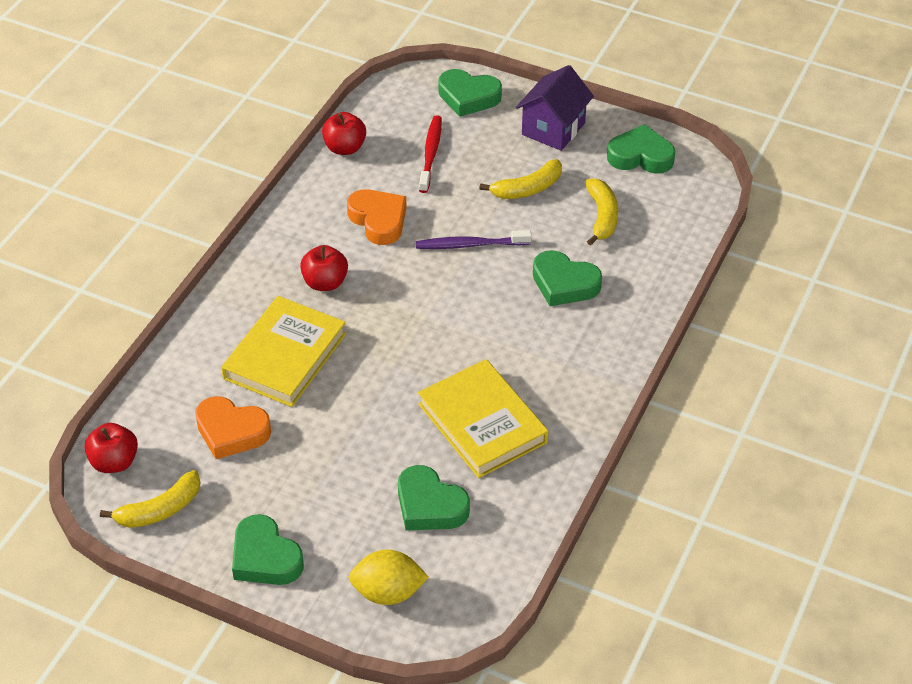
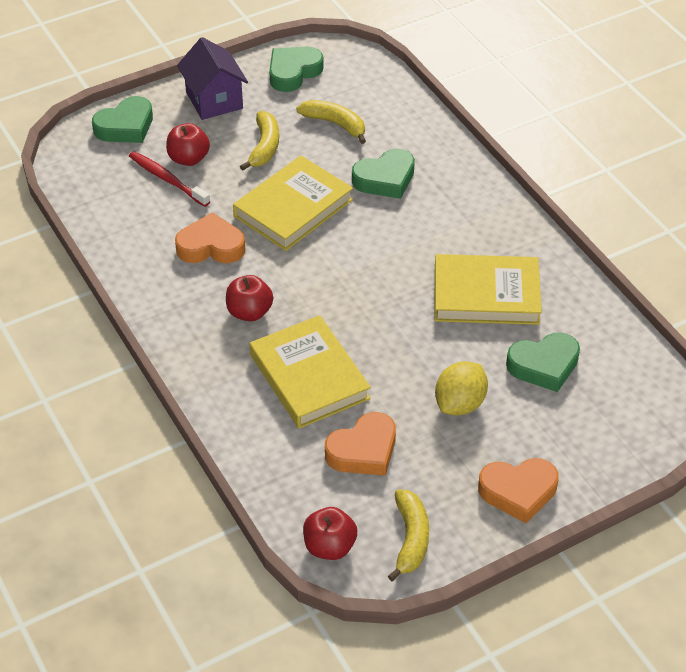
camera: 55 degrees left, 0 degrees up
green heart [232,514,304,585] -> orange heart [478,458,559,523]
red apple [322,112,366,155] -> red apple moved to [166,123,210,166]
yellow lemon [348,549,429,605] -> yellow lemon moved to [435,361,488,415]
purple toothbrush [416,230,532,249] -> yellow book [233,156,353,251]

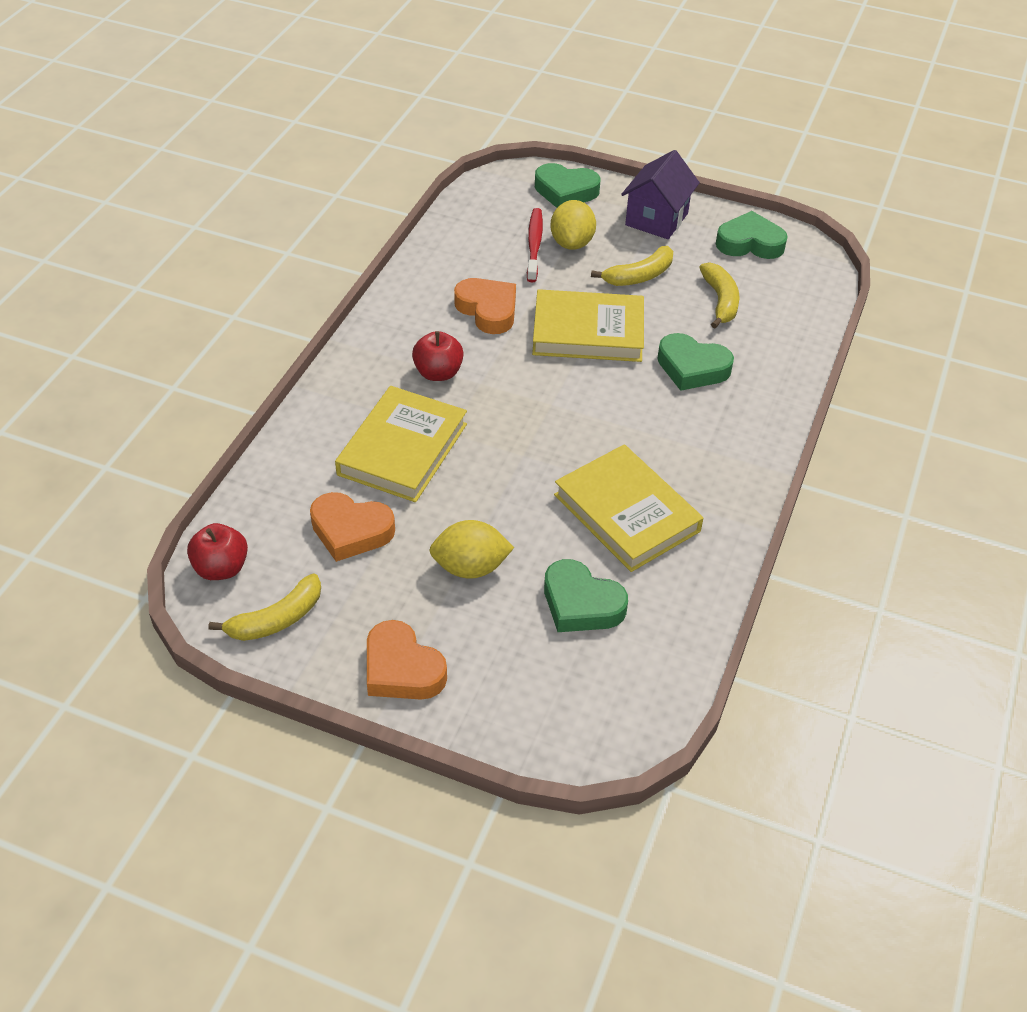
camera: 50 degrees right, 0 degrees up
red apple [166,123,210,166] -> yellow lemon [550,200,596,250]

